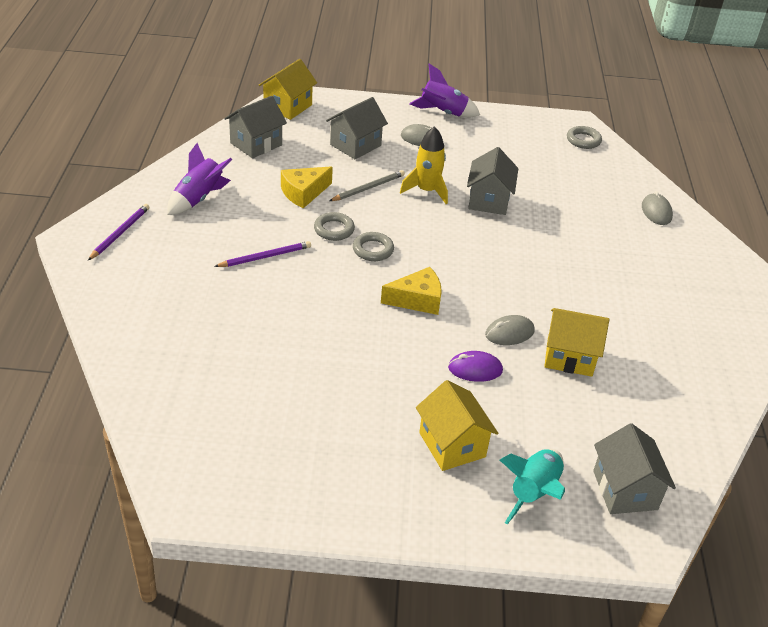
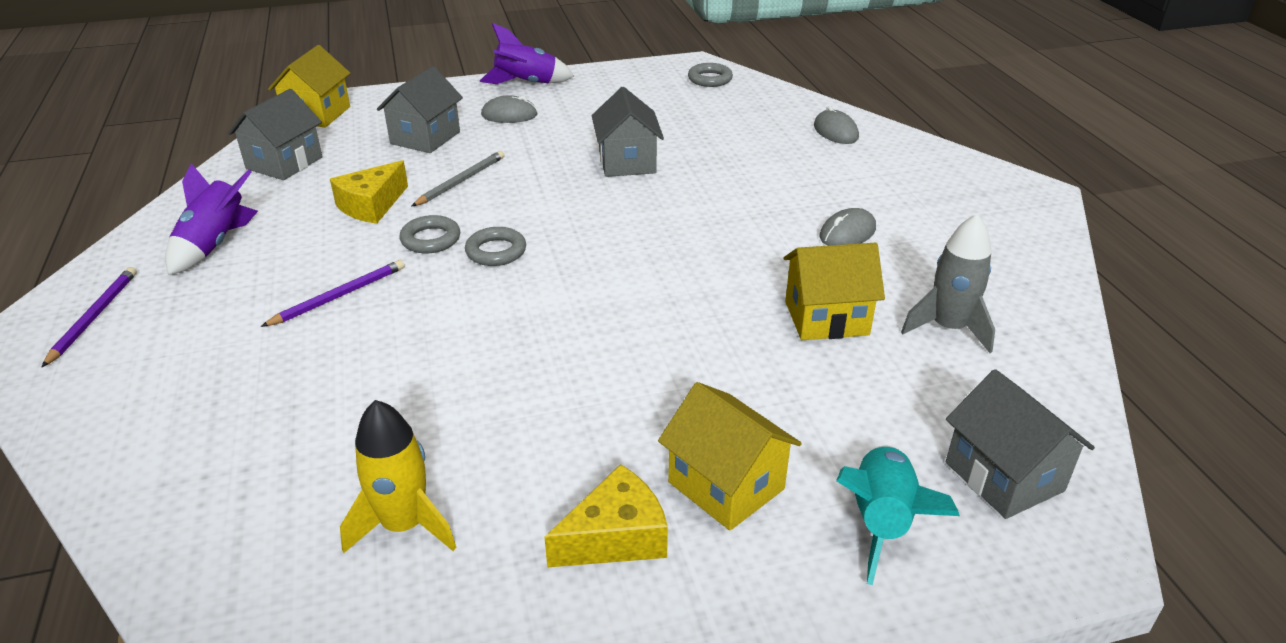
camera: 15 degrees left, 5 degrees down
yellow cheese [381,267,442,315] -> yellow cheese moved to [545,464,668,567]
yellow rocket [400,126,448,204] -> yellow rocket moved to [340,400,457,553]
purple mouse [448,351,503,382] -> none
grey mouse [485,315,535,345] -> grey mouse moved to [820,208,876,246]
none -> grey rocket [901,214,995,353]

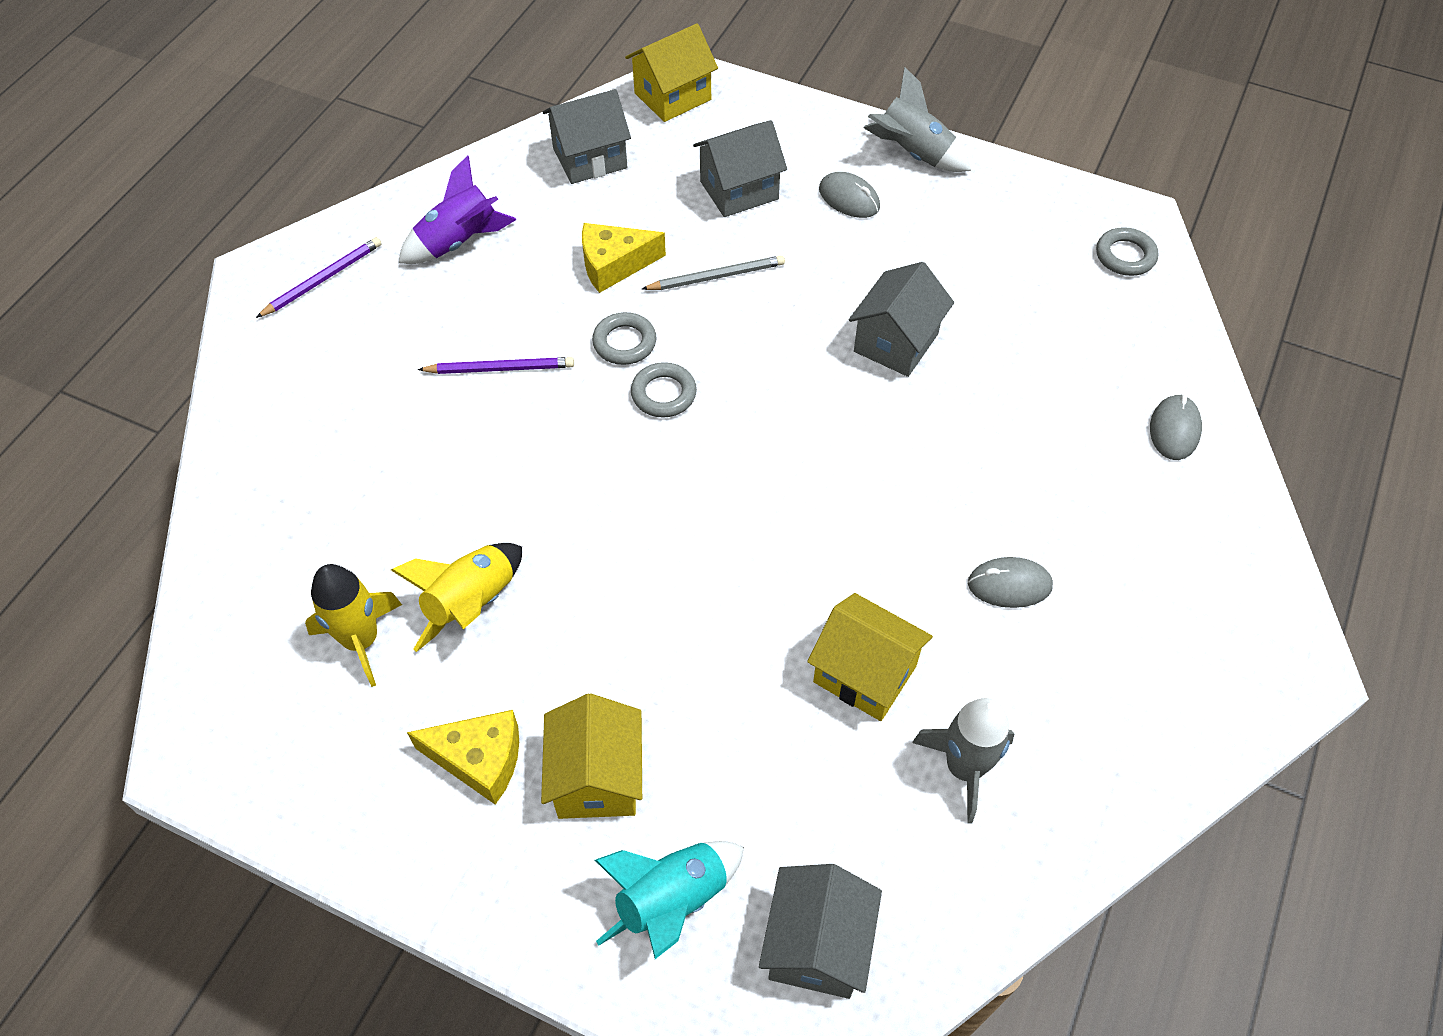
camera: 40 degrees right, 20 degrees up
purple rocket [480,23,574,84] -> grey rocket [863,67,971,172]
none -> yellow rocket [391,543,522,652]

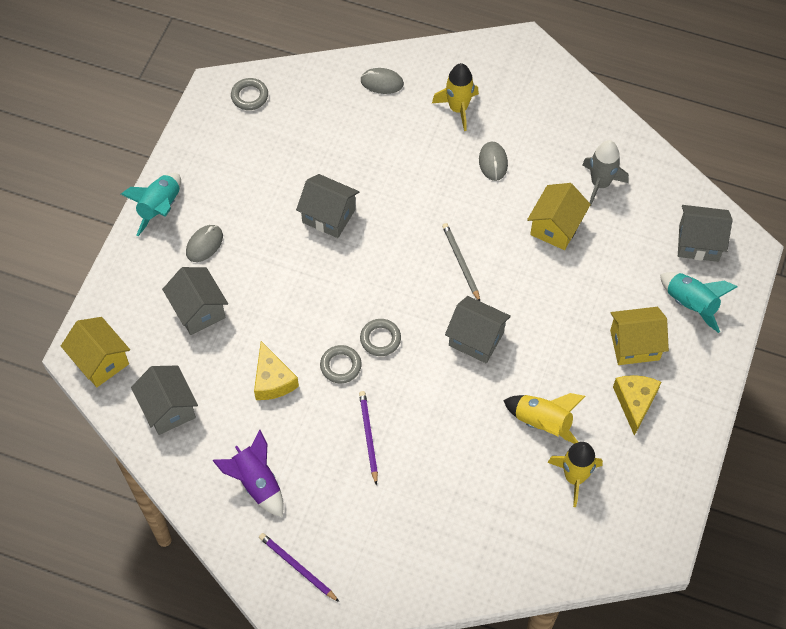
camera: 95 degrees left, 5 degrees up
grey pencil [642,255,785,290] -> grey pencil moved to [442,223,480,301]
grey rocket [863,67,971,172] -> turquoise rocket [121,173,181,236]
none -> yellow rocket [432,63,479,131]
none -> grey house [445,296,511,363]

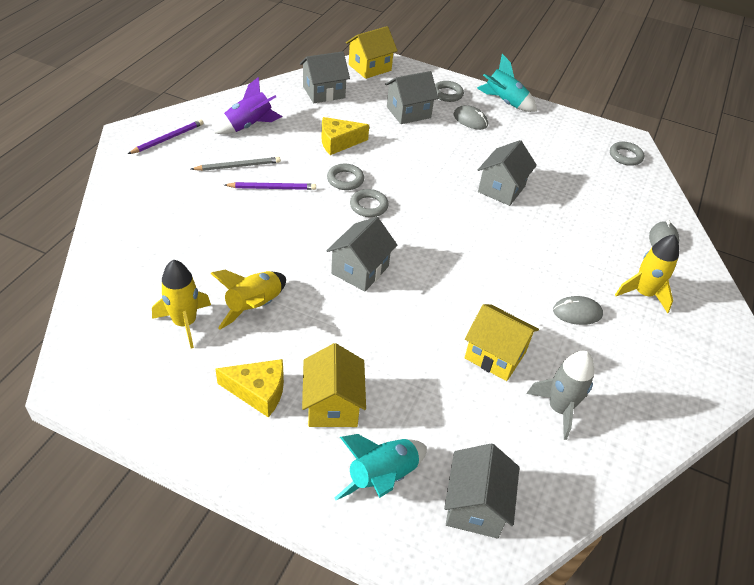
camera: 90 degrees right, 15 degrees down
grey pencil [442,223,480,301] -> grey pencil moved to [191,157,281,171]
none -> grey ring [435,81,464,102]

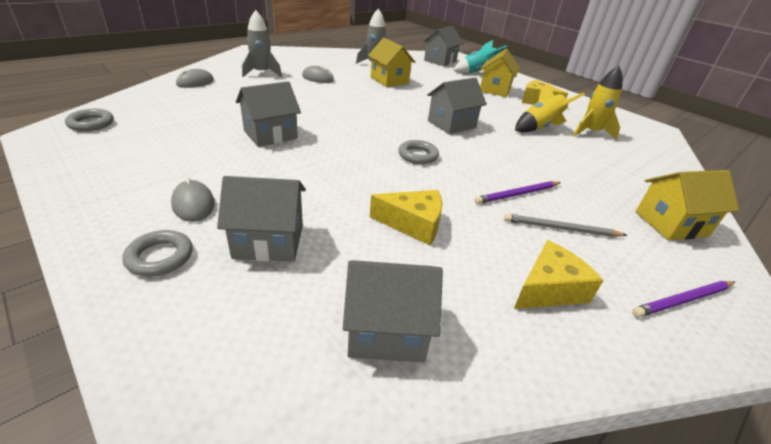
camera: 155 degrees left, 10 degrees down
purple rocket [213,77,282,134] -> yellow cheese [514,240,604,309]
purple pencil [225,182,316,190] -> purple pencil turned 45 degrees counterclockwise [475,181,561,204]
grey ring [327,164,364,190] -> none
yellow house [346,26,398,79] -> yellow house moved to [636,170,739,240]
turquoise rocket [477,54,537,112] -> none
yellow rocket [615,234,679,313] -> grey rocket [242,10,282,77]

